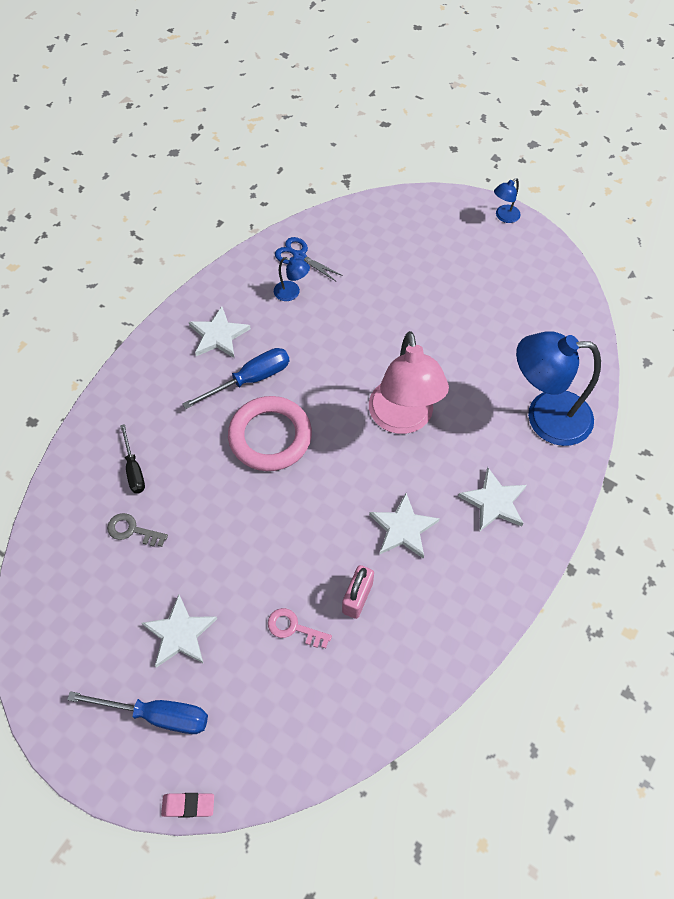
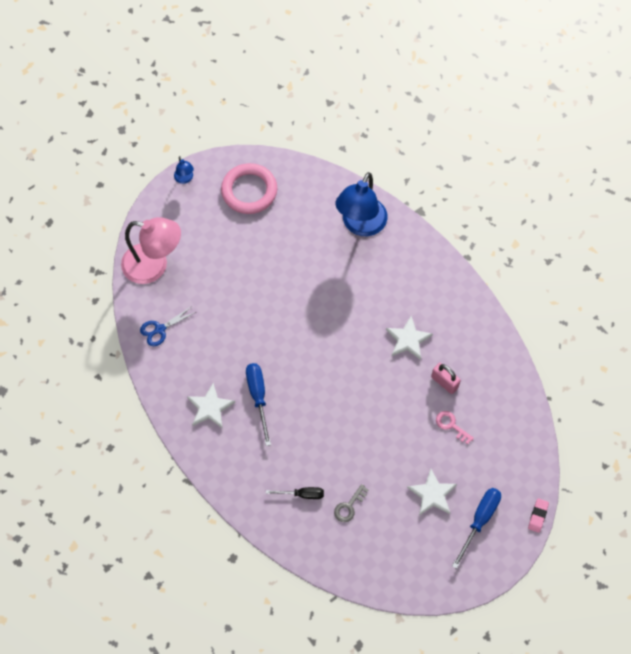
camera: 70 degrees left, 5 degrees up
pink ring [228,396,312,471] -> pink ring moved to [221,163,277,214]
pink key [268,608,332,648] -> pink key turned 90 degrees clockwise [436,411,474,444]
blue lamp [274,257,310,301] -> none
pink lamp [369,331,449,434] -> pink lamp moved to [121,217,181,284]
white star [458,467,527,531] -> none

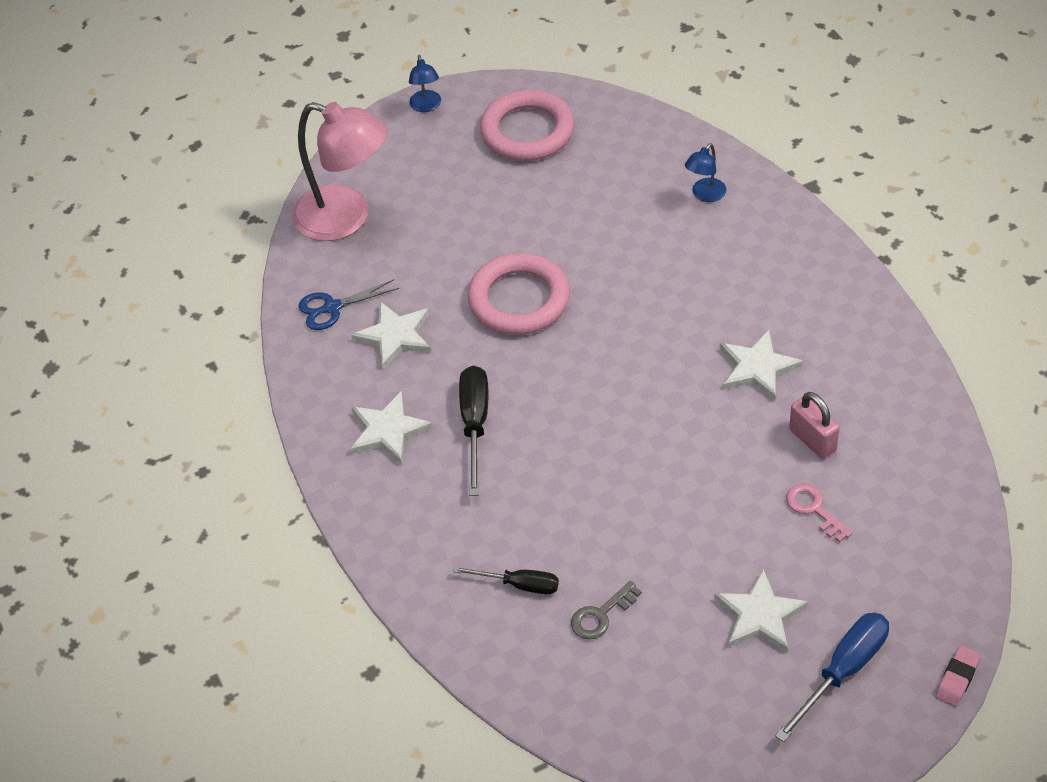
camera: 15 degrees right, 15 degrees down
blue screwdriver [246,363,271,446] -> black screwdriver [459,366,488,496]
blue lamp [335,172,387,236] -> blue lamp [685,143,726,202], size x0.44
none -> white star [351,301,431,369]
none -> pink ring [468,253,570,335]

